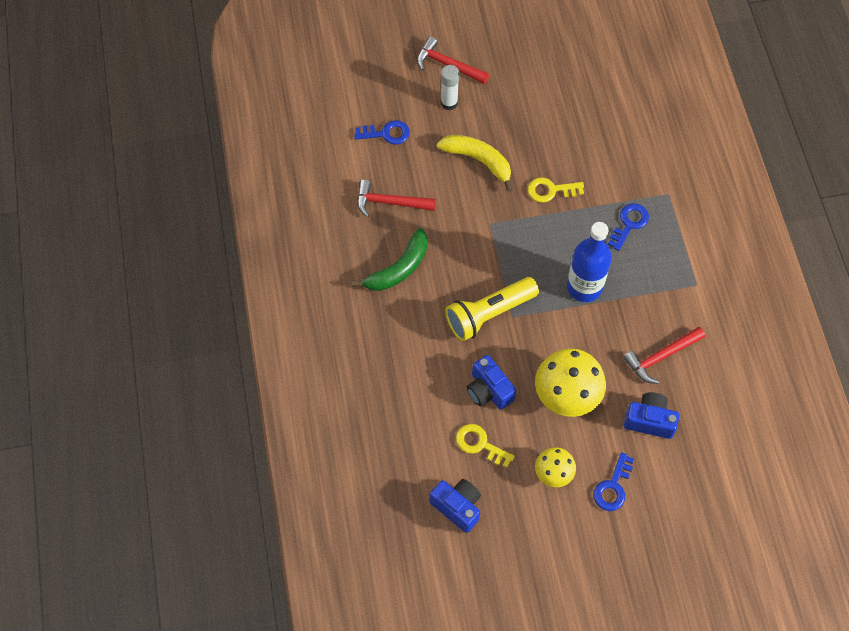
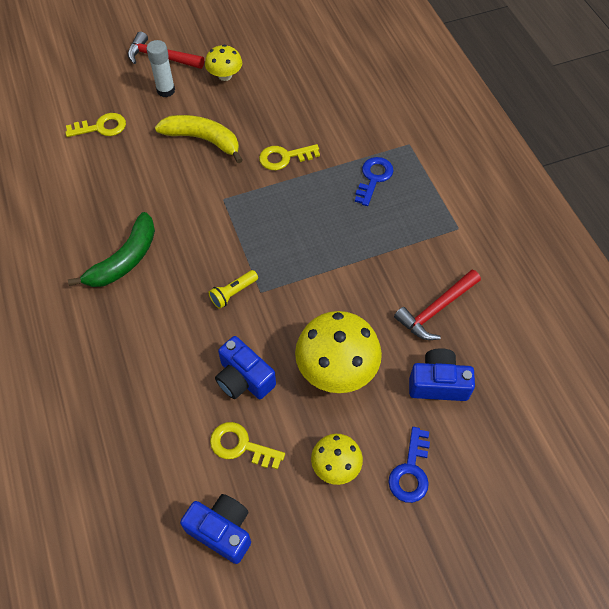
camera: 10 degrees left, 5 degrees down
blue key [354,120,410,144] -> yellow key [65,113,126,137]
red hammer [357,180,436,217] -> none
yellow flashlight [445,277,539,341] -> yellow flashlight [209,270,258,309], size x0.47
blue bottle [567,222,612,302] -> none
none -> yellow mushroom [205,45,242,81]

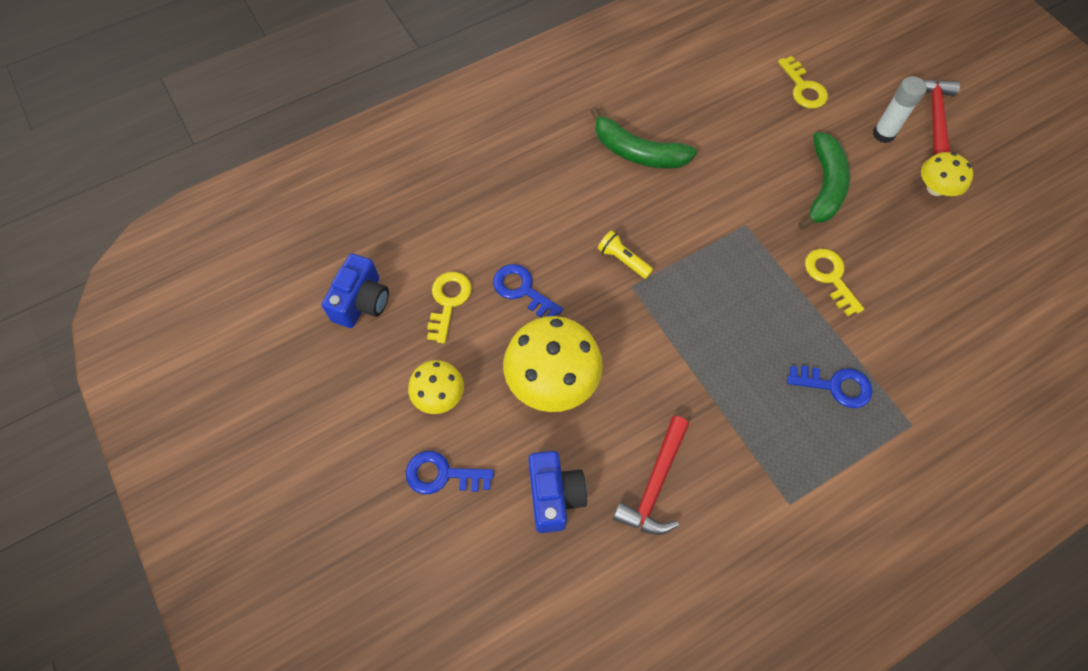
camera: 80 degrees right, 5 degrees up
yellow banana [155,115,242,163] -> green banana [798,132,850,230]
blue camera [215,336,276,399] -> blue key [493,264,563,317]
red hammer [394,270,481,340] -> red hammer turned 105 degrees counterclockwise [613,416,689,535]

